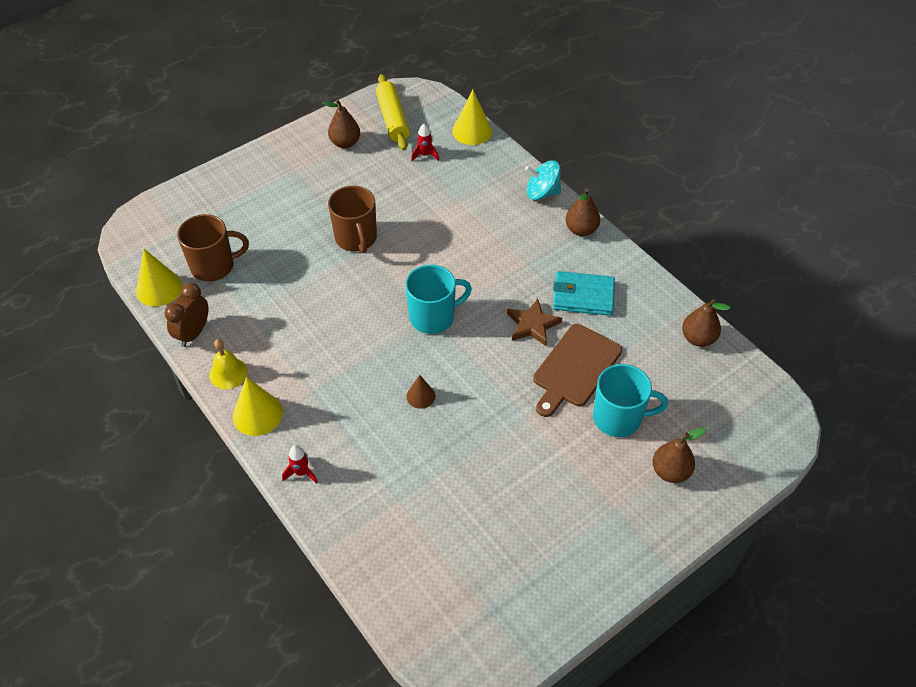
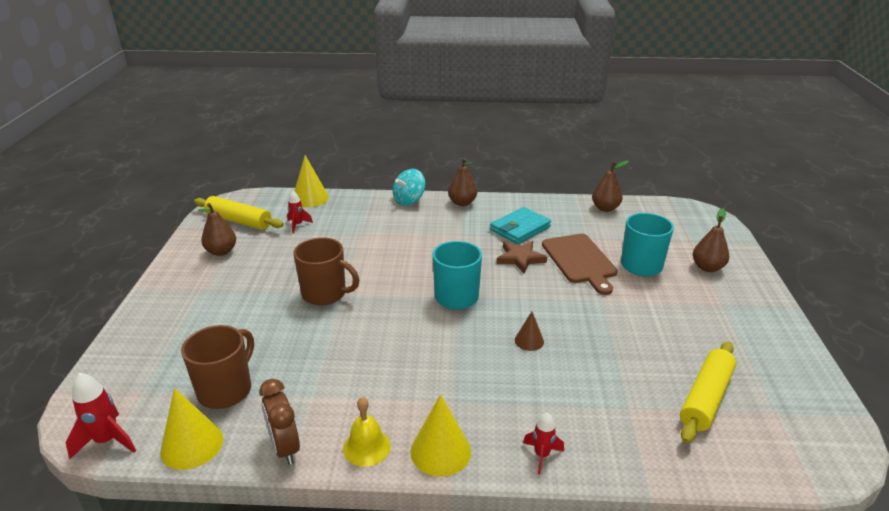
camera: 50 degrees left, 20 degrees down
none -> red rocket [65,373,136,459]
none -> yellow rolling pin [680,341,736,443]

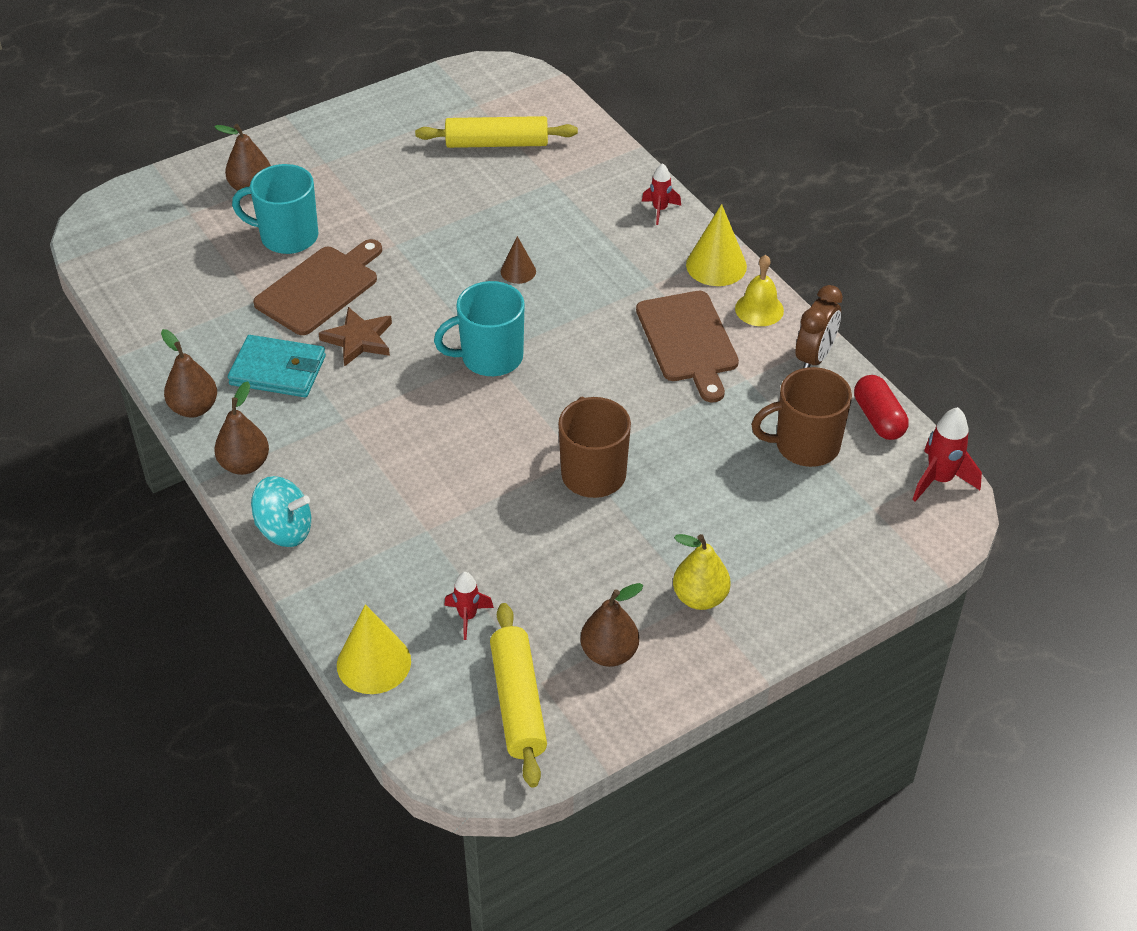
camera: 125 degrees left, 15 degrees up
yellow cone [160,388,223,470] -> red capsule [854,375,908,440]
brown pear [592,160,628,212] -> brown pear moved to [161,329,217,418]
none -> brown cutting board [636,291,739,402]
none -> yellow pear [673,534,730,610]

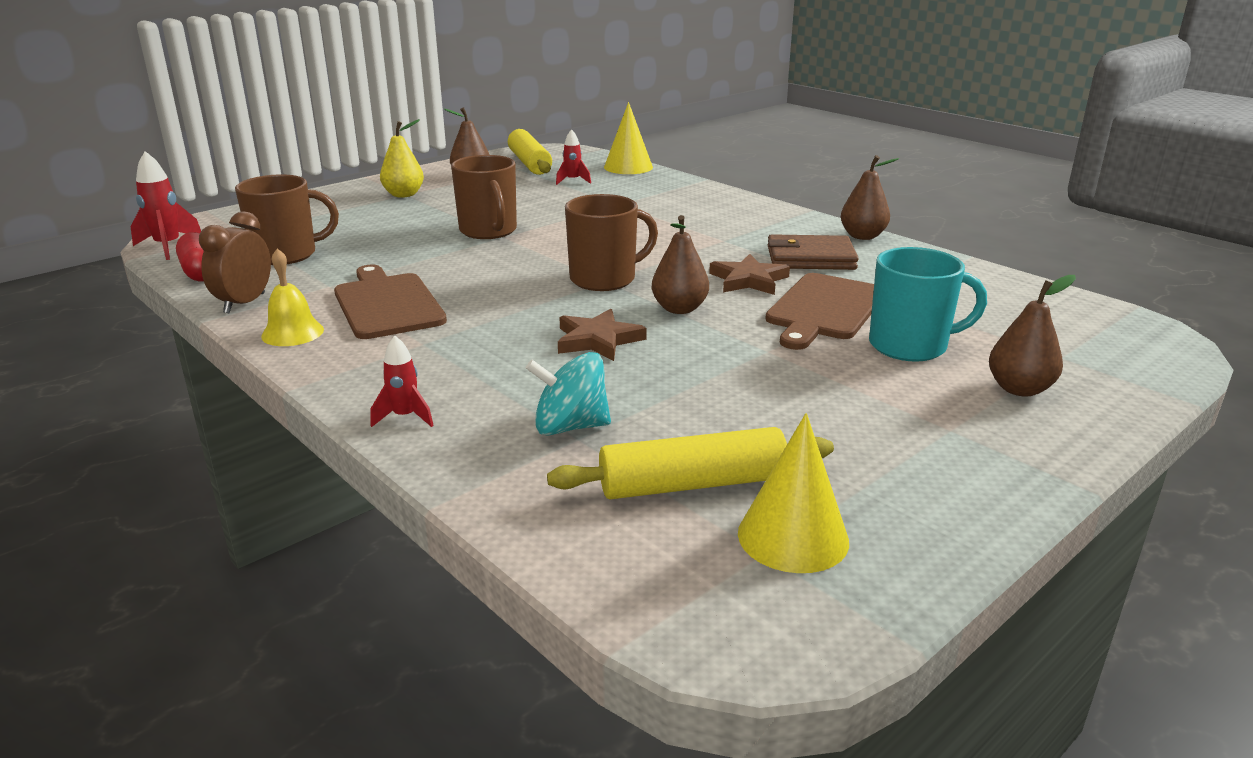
camera: 170 degrees right, 20 degrees down
brown pear [214,381,269,475] -> brown pear moved to [652,215,709,314]
turquoise wallet [228,335,326,397] -> brown wallet [768,234,859,270]
turquoise spinning top [251,476,311,547] -> turquoise spinning top moved to [526,352,611,436]
turquoise mug [434,281,525,376] -> brown mug [565,194,658,291]
brown cone [501,236,536,284] -> brown star [558,309,647,361]
yellow cone [686,204,747,286] -> yellow cone moved to [738,413,849,573]

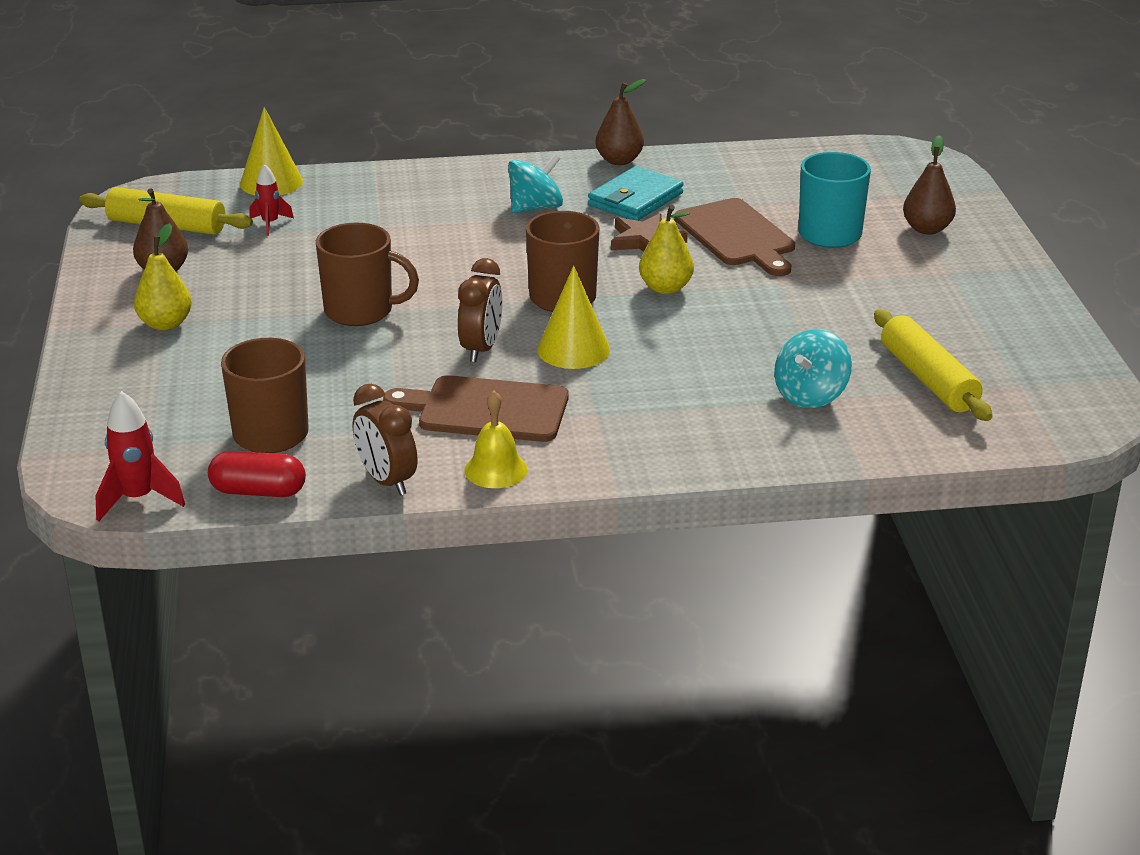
camera: 55 degrees left, 5 degrees up
red rocket [371,335,434,427] -> none
yellow rolling pin [547,427,834,499] -> yellow rolling pin turned 45 degrees counterclockwise [874,310,992,421]
brown star [558,309,647,361] -> none
brown pear [652,215,709,314] -> yellow pear [639,205,694,294]
yellow cone [738,413,849,573] -> yellow cone moved to [537,266,610,369]
brown wallet [768,234,859,270] -> turquoise wallet [588,166,684,221]
none -> brown clock [458,258,502,362]
none -> turquoise spinning top [508,154,563,213]

